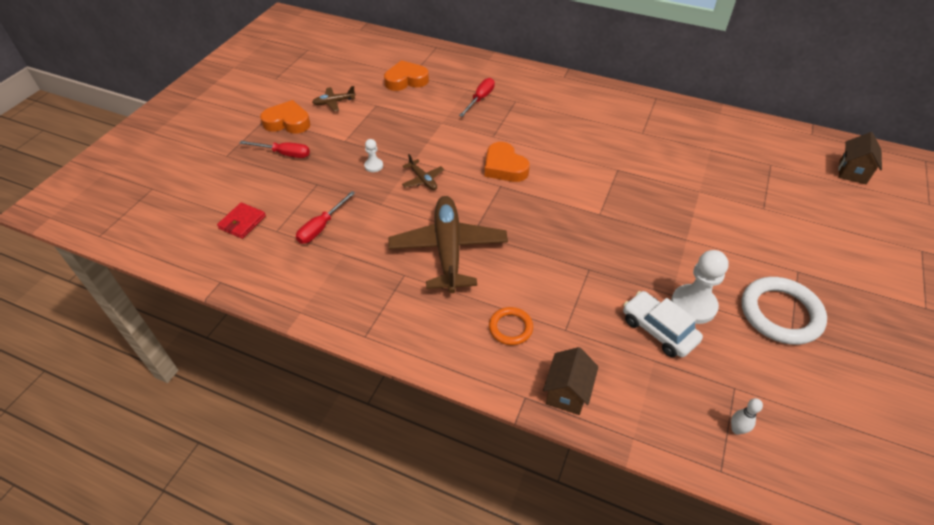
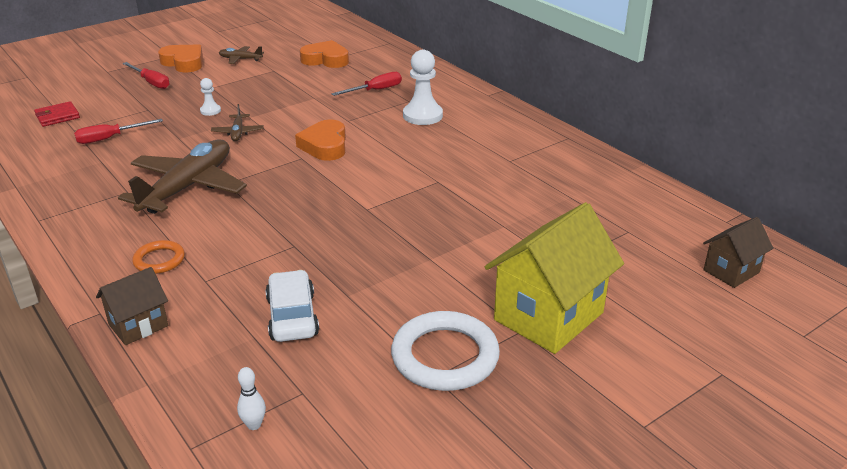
camera: 30 degrees right, 15 degrees down
white pawn [671,250,729,324] -> white pawn moved to [403,50,443,125]
none -> yellow house [485,202,624,354]

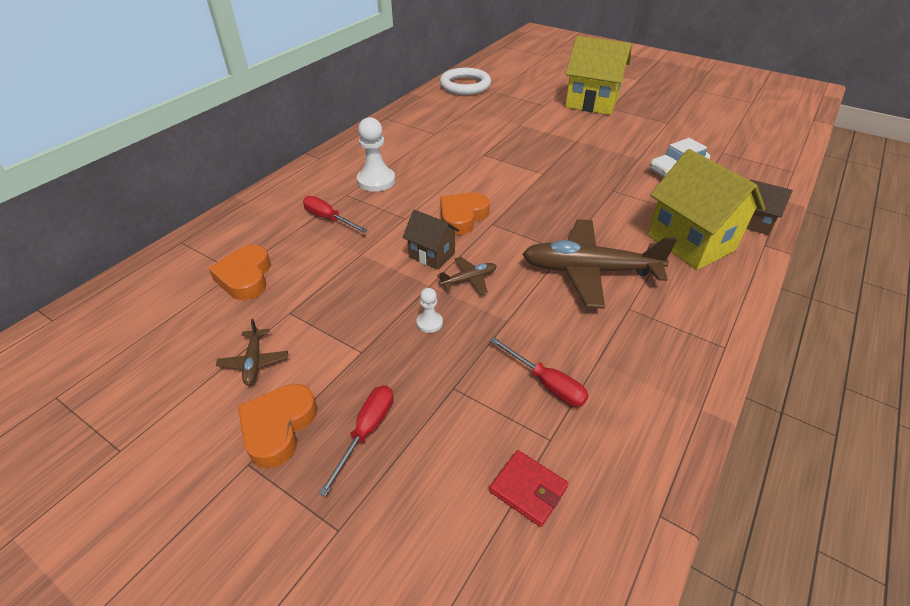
camera: 110 degrees left, 10 degrees up
orange ring [132,240,185,274] -> yellow house [647,149,765,270]
white bowling pin [237,367,266,430] -> none
orange heart [295,119,346,161] -> orange heart turned 150 degrees clockwise [440,192,490,235]
white ring [391,311,500,391] -> white ring moved to [440,68,491,95]
brown house [703,217,773,288] -> brown house moved to [402,210,460,270]

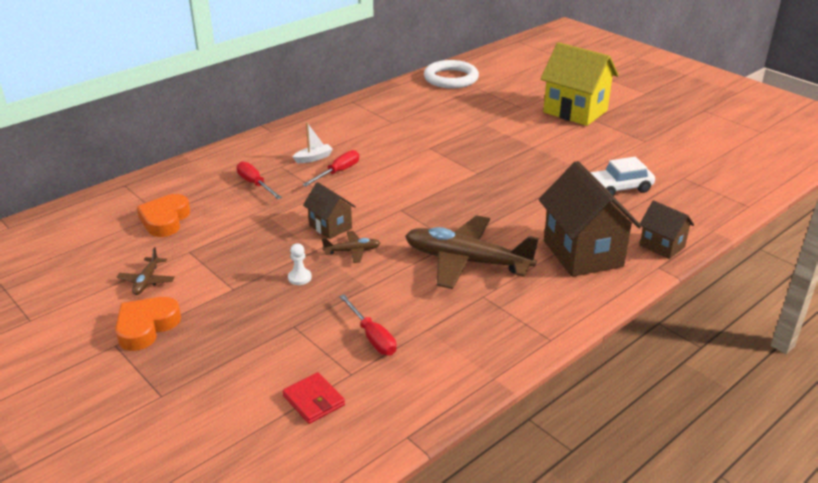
camera: 15 degrees right, 10 degrees down
red screwdriver [318,386,393,497] -> red screwdriver moved to [303,150,359,186]
white pawn [357,117,395,192] -> white boat [292,122,333,163]
orange heart [440,192,490,235] -> none
yellow house [647,149,765,270] -> brown house [539,161,642,277]

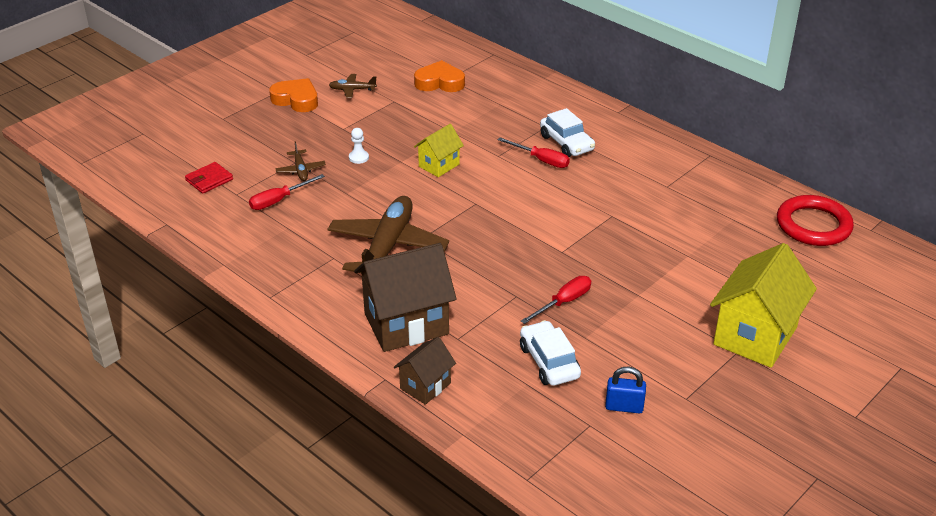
camera: 85 degrees right, 5 degrees up
red screwdriver [237,161,282,199] -> red screwdriver moved to [521,276,591,324]
white boat [292,122,333,163] -> white car [540,108,595,157]
brown house [303,182,356,239] -> yellow house [414,124,464,177]
brown plane [322,231,380,263] -> brown plane moved to [275,141,326,181]
white ring [424,60,479,88] -> red ring [777,195,854,246]
none -> blue padlock [605,367,646,413]

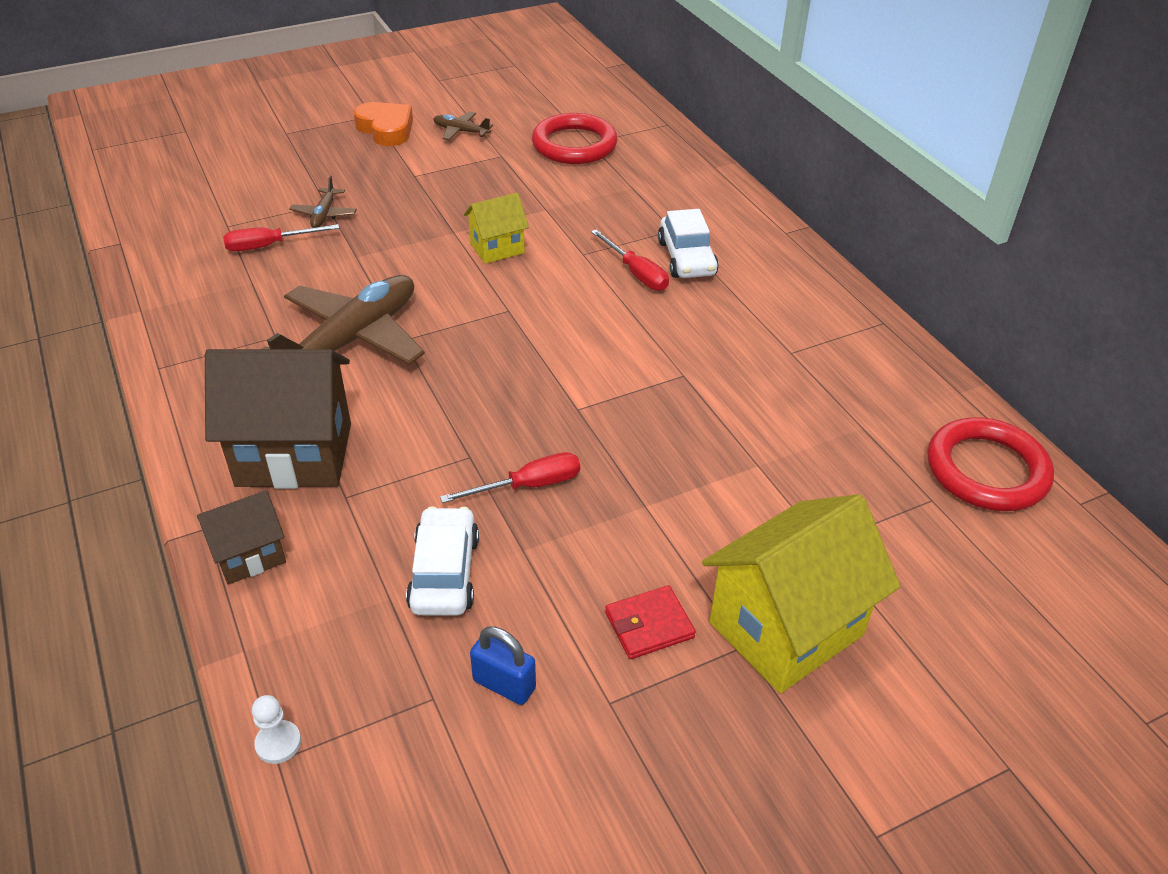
camera: 20 degrees right, 5 degrees up
red wallet [185,162,233,194] -> red wallet moved to [605,585,696,659]
white pawn [349,128,369,164] -> white pawn moved to [252,695,301,764]
orange heart [414,60,465,92] -> red ring [532,113,617,164]

